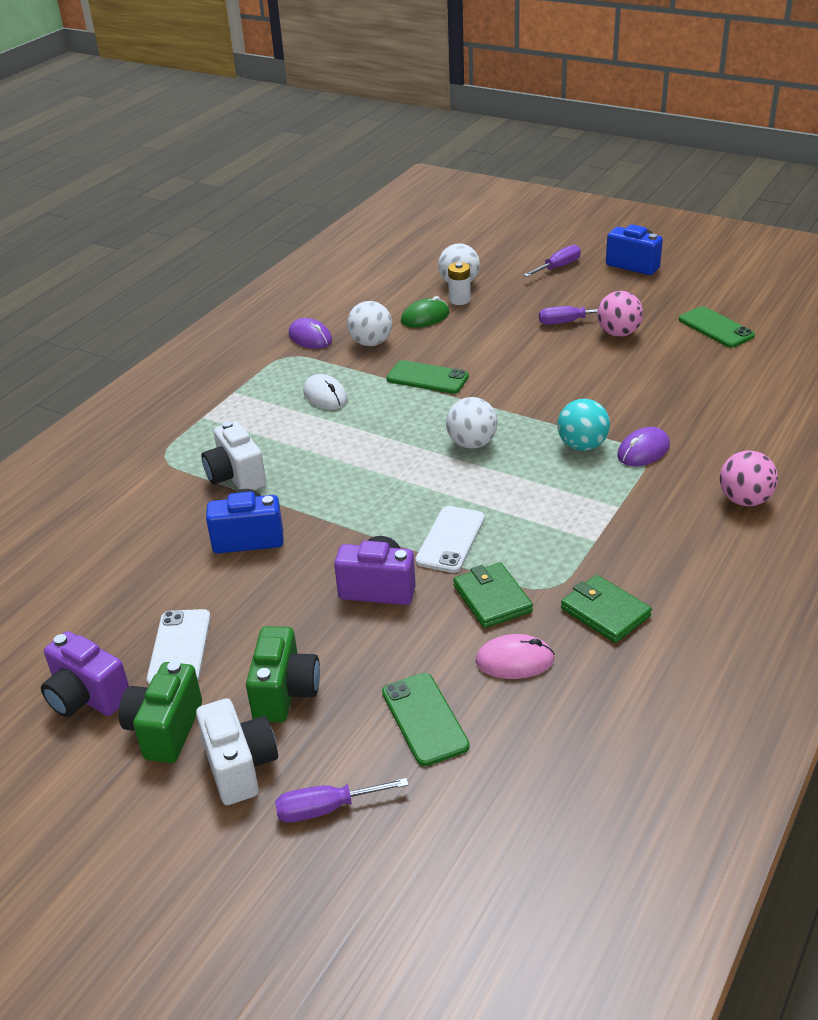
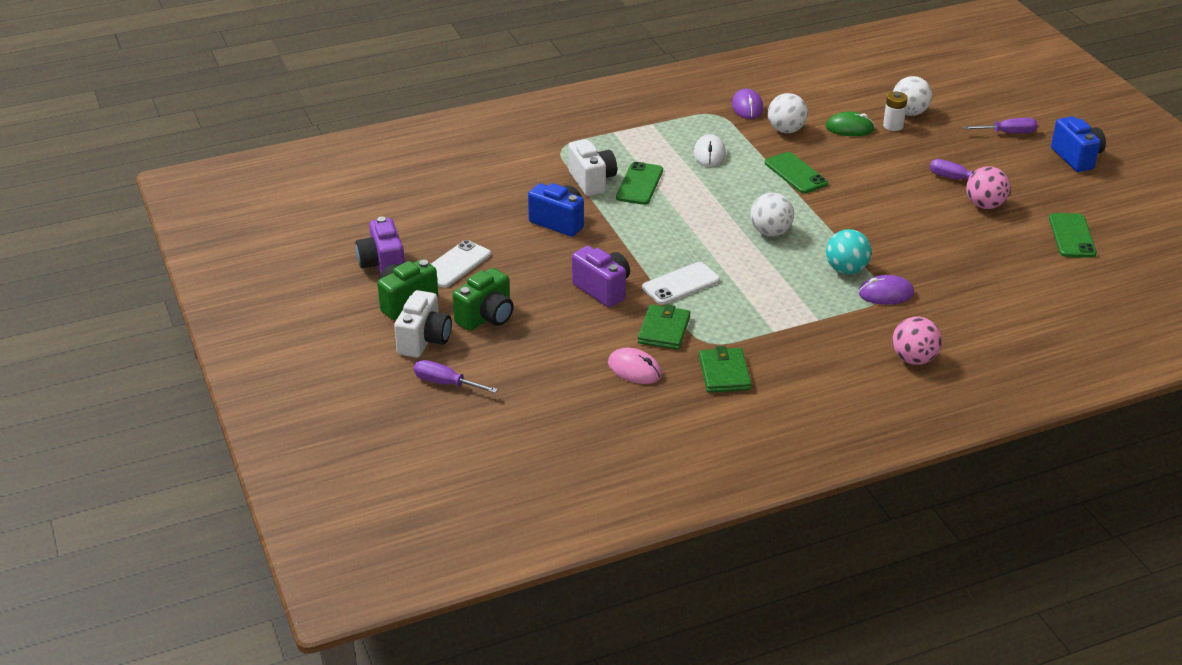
camera: 35 degrees right, 0 degrees up
white camera [202,421,266,490] -> white camera turned 150 degrees clockwise [568,139,617,196]
green phone [382,673,470,766] -> green phone moved to [616,162,663,205]

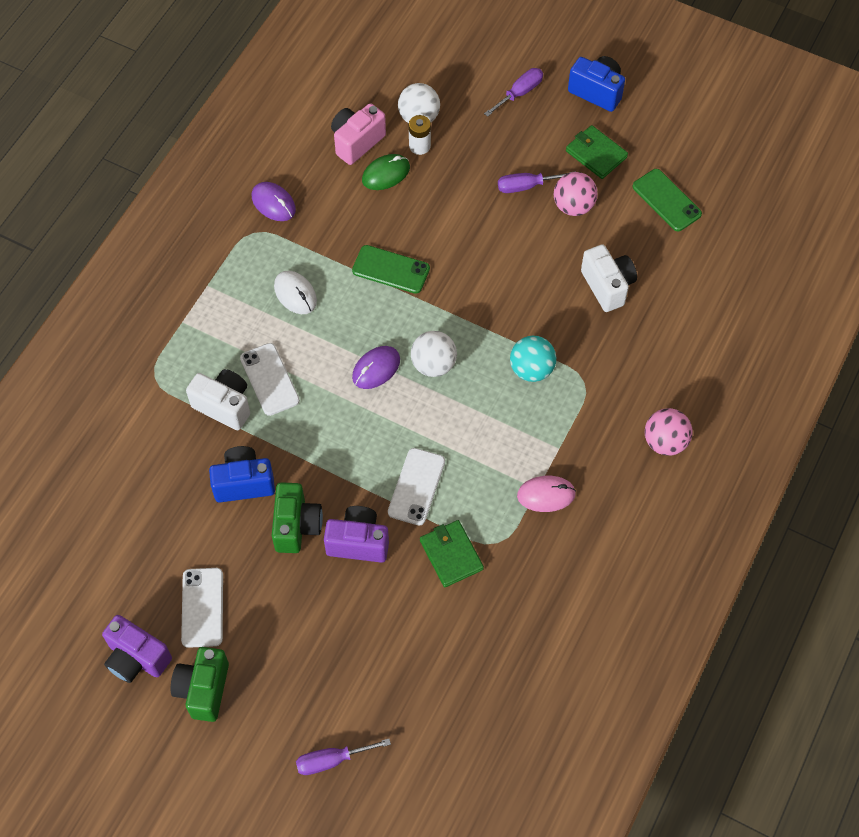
camera: 40 degrees left, 25 degrees up
white camera [394,290,452,358] -> white camera moved to [581,244,637,312]
green camera [452,268,514,331] -> green camera moved to [272,482,323,553]
pink mouse [608,348,662,384] -> pink mouse moved to [517,476,576,512]
green phone [616,162,663,205] -> white phone [240,343,300,416]
green wallet [699,346,751,393] -> green wallet moved to [566,125,628,179]
white ball [768,93,808,133] -> none
purple mouse [859,275,914,305] -> purple mouse moved to [352,346,400,389]
none -> pink camera [331,103,386,165]

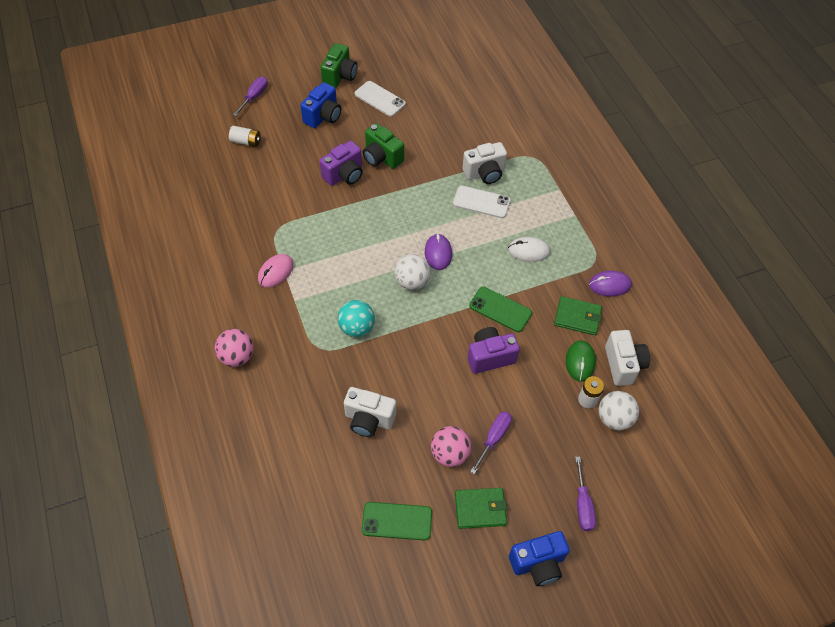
camera: 130 degrees right, 5 degrees down
purple camera [102,615,172,683] -> purple camera moved to [468,327,520,374]
green camera [171,647,229,722] -> green camera turned 60 degrees clockwise [321,43,357,88]
blue camera [209,446,275,502] -> blue camera moved to [300,82,341,128]
pink camera [331,103,386,165] -> white camera [605,330,650,386]
green phone [352,245,430,294] -> green phone turned 60 degrees clockwise [469,287,532,332]
white phone [388,448,445,526] -> none
green wallet [420,520,484,587] -> green wallet moved to [554,296,602,335]
none -> white battery [229,126,261,147]

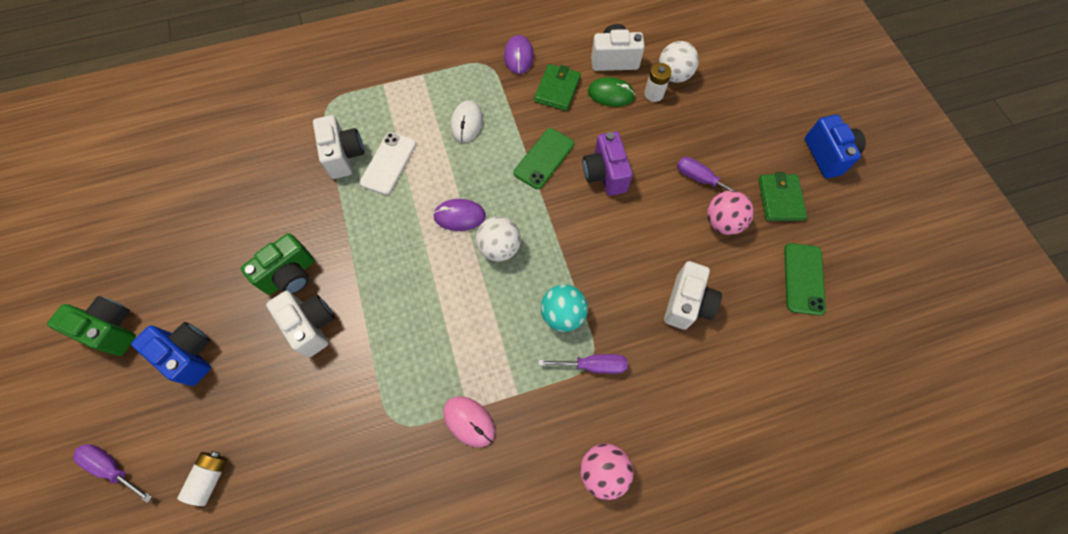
camera: 85 degrees left, 10 degrees up
purple camera [320,141,363,186] -> white camera [266,291,335,357]
white phone [355,81,406,117] -> none
purple screwdriver [575,457,596,531] -> purple screwdriver moved to [538,354,628,374]

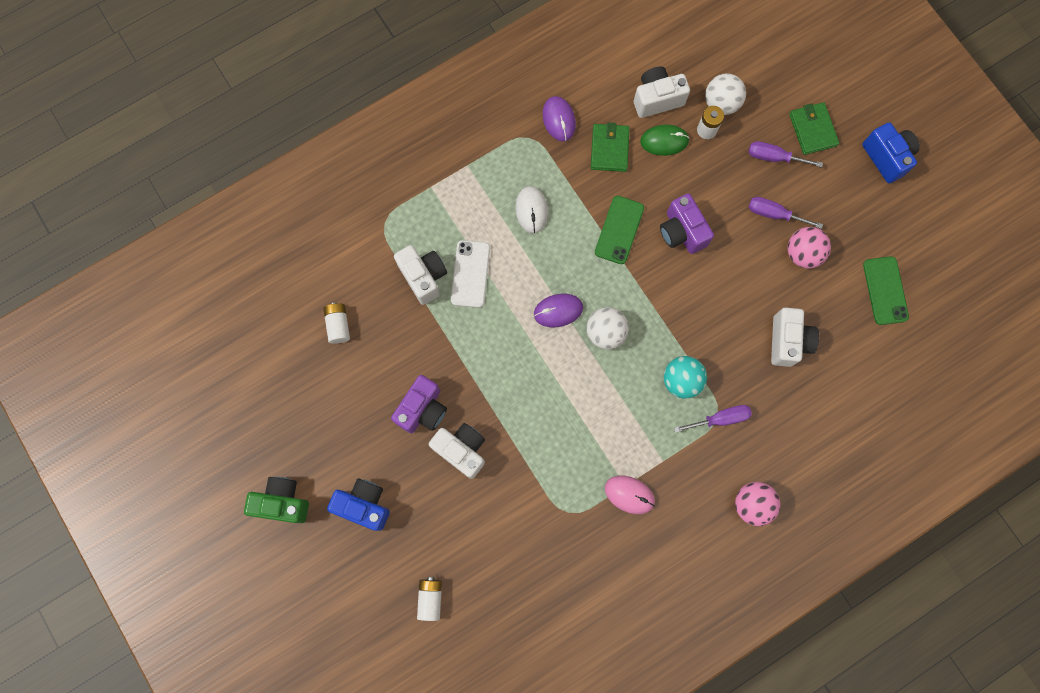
camera: 15 degrees left, 10 degrees up
purple screwdriver [73,444,152,503] -> purple screwdriver moved to [748,141,823,167]
green camera [241,233,314,295] -> purple camera [391,375,447,433]
green wallet [758,172,807,221] -> green wallet moved to [789,102,839,155]
none -> white battery [323,303,350,344]

